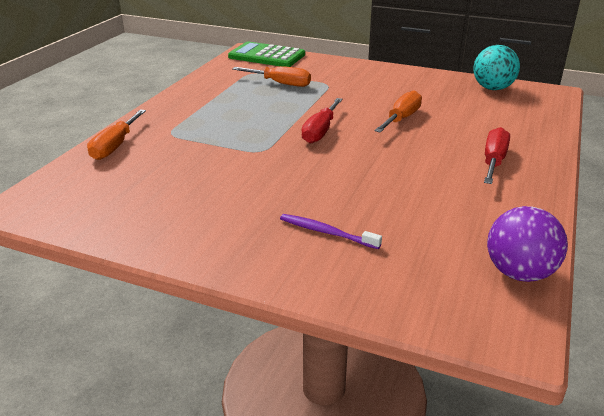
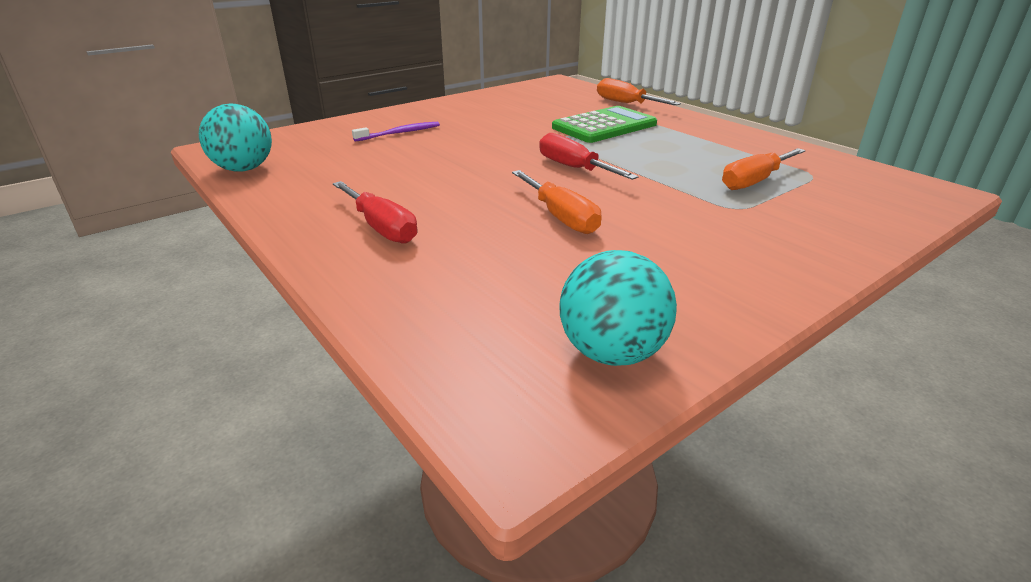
camera: 120 degrees right, 0 degrees up
green calculator [228,42,305,67] -> green calculator moved to [552,106,657,143]
purple ball [487,206,568,282] -> turquoise ball [199,103,272,171]

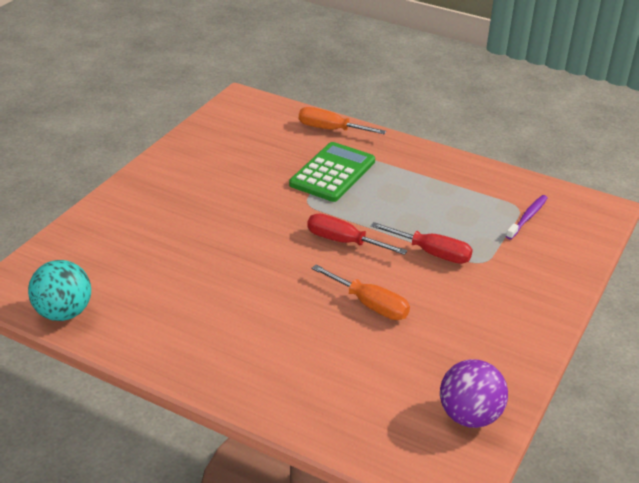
camera: 25 degrees left, 5 degrees up
red screwdriver [333,181,418,244] -> red screwdriver moved to [371,222,473,264]
purple toothbrush [352,122,440,142] -> purple toothbrush moved to [506,195,548,240]
turquoise ball [559,250,677,366] -> purple ball [440,359,508,428]
orange screwdriver [722,148,806,190] -> none

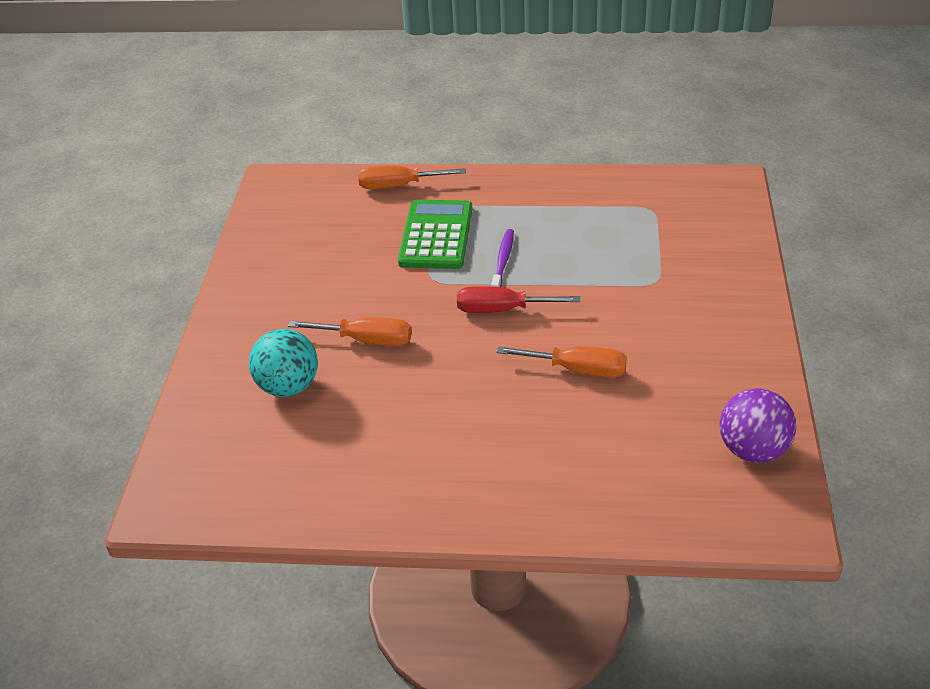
camera: 20 degrees left, 5 degrees up
turquoise ball [28,260,91,321] -> turquoise ball moved to [249,329,318,397]
red screwdriver [371,222,473,264] -> none
purple toothbrush [506,195,548,240] -> purple toothbrush moved to [491,229,514,287]
none -> orange screwdriver [288,317,412,346]

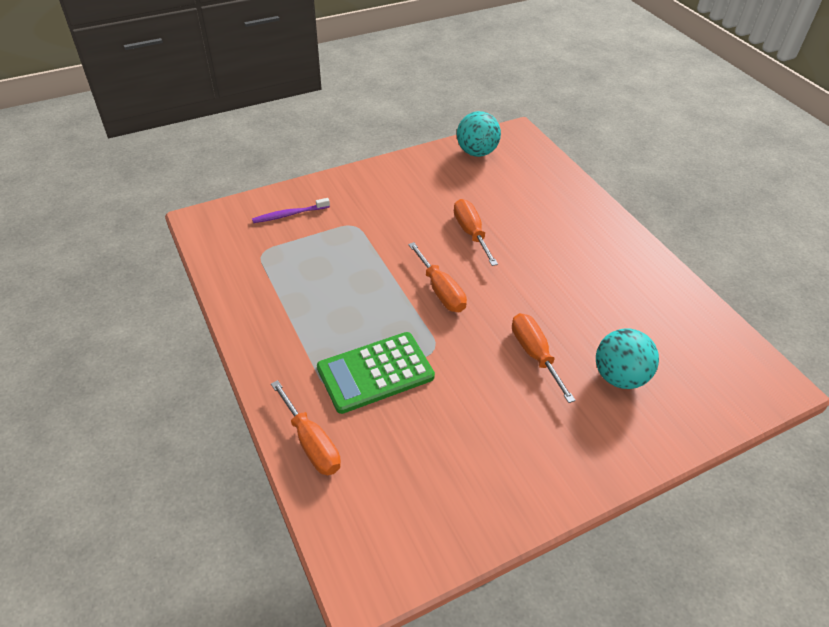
camera: 125 degrees left, 5 degrees up
red screwdriver [457,286,580,313] -> orange screwdriver [408,242,467,312]
purple toothbrush [491,229,514,287] -> purple toothbrush moved to [252,198,330,223]
purple ball [720,388,796,463] -> turquoise ball [457,111,501,157]

